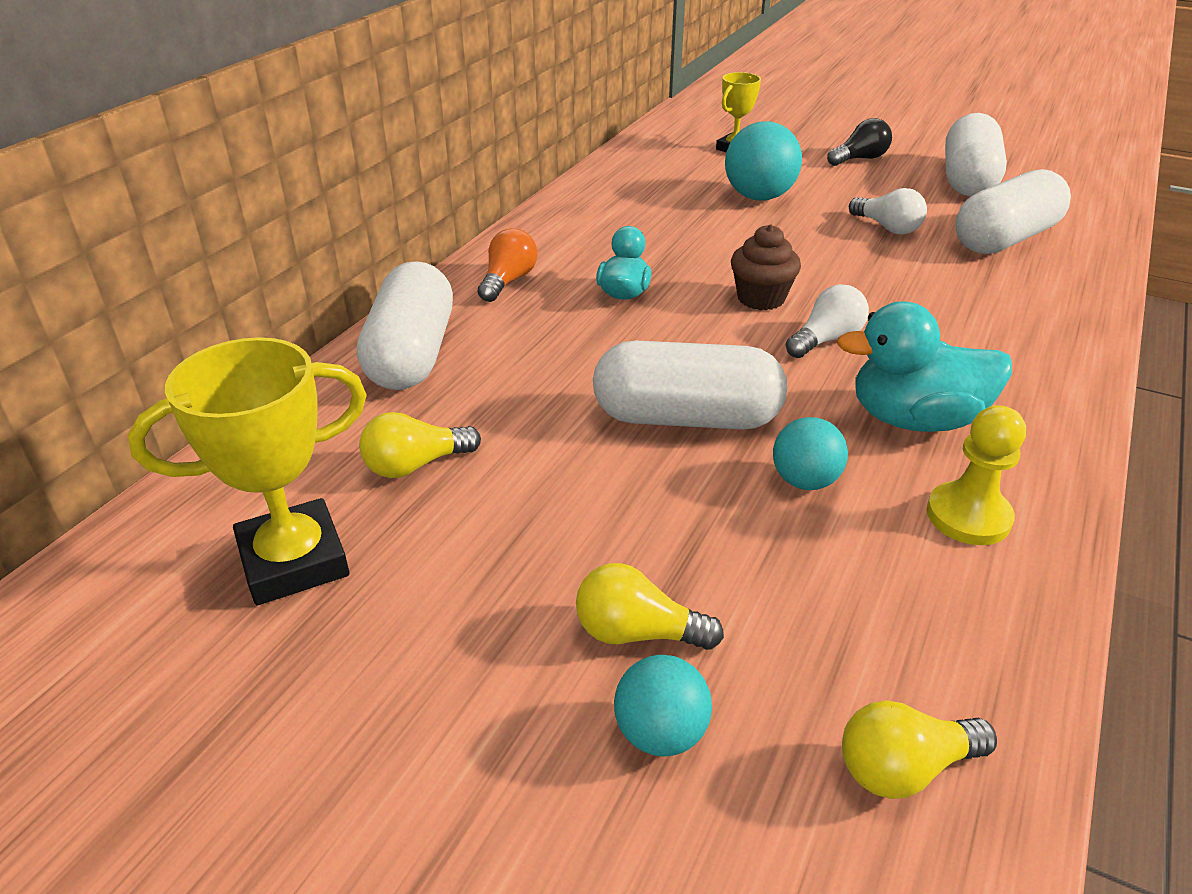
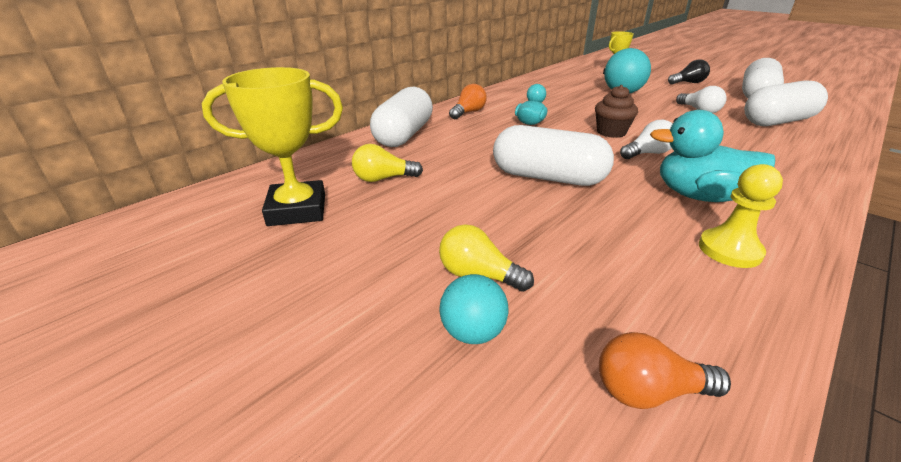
camera: 15 degrees right, 5 degrees down
turquoise ball [773,417,848,490] -> none
yellow light bulb [842,700,997,799] -> orange light bulb [599,332,731,409]

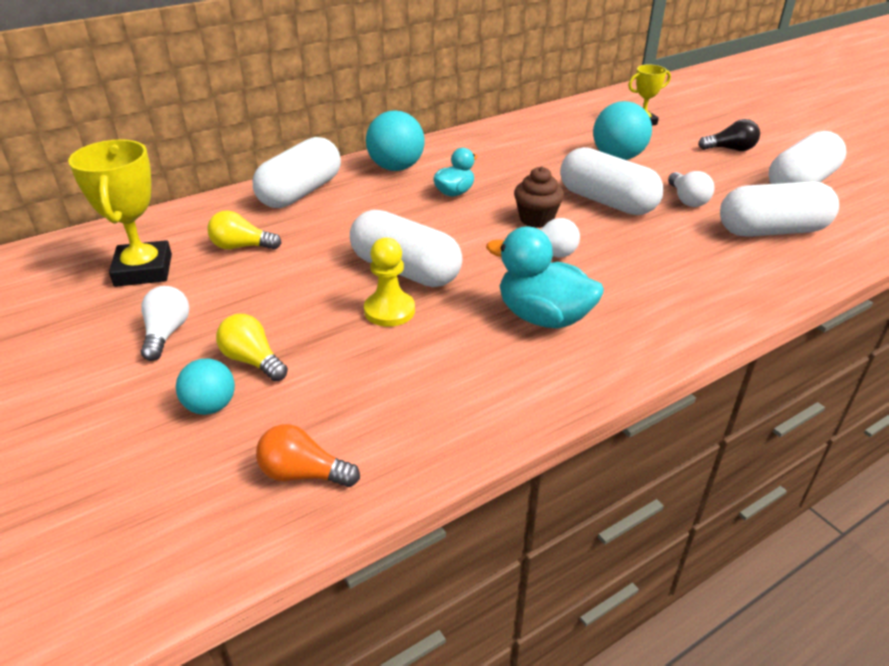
camera: 15 degrees right, 5 degrees up
yellow trophy [202,67,343,226] -> yellow trophy turned 75 degrees clockwise [68,139,172,287]
orange light bulb [449,84,487,119] -> turquoise ball [366,110,425,171]
yellow pawn [699,164,783,268] -> yellow pawn moved to [364,238,415,327]
none -> white light bulb [141,286,189,361]
none -> white capsule [560,147,664,215]

